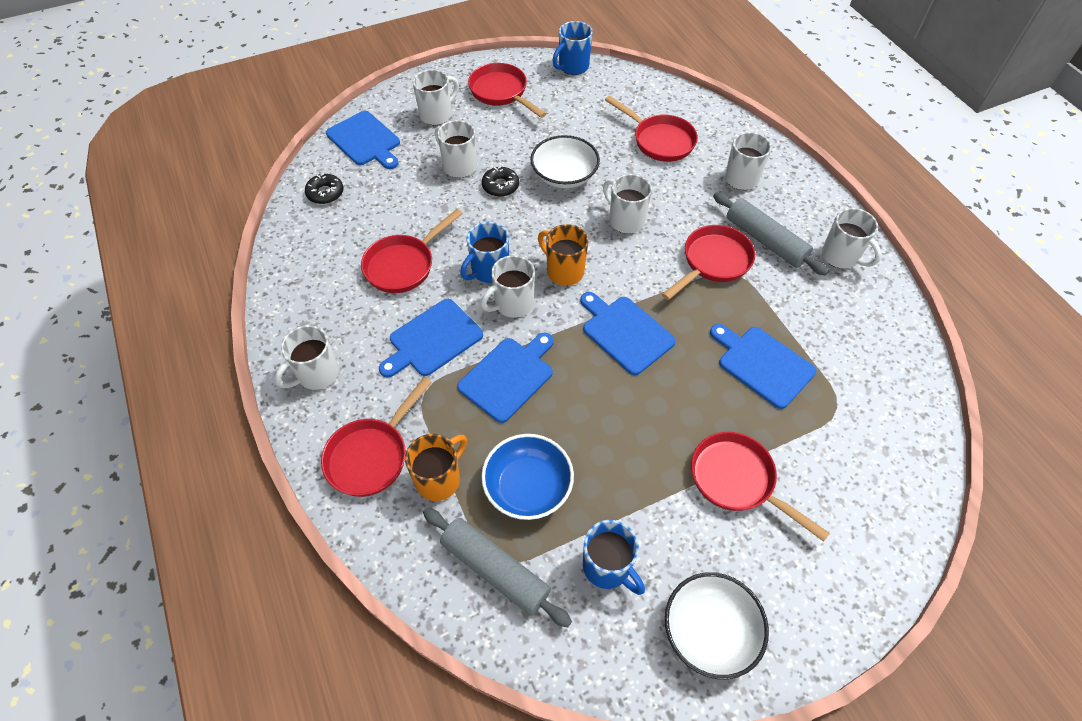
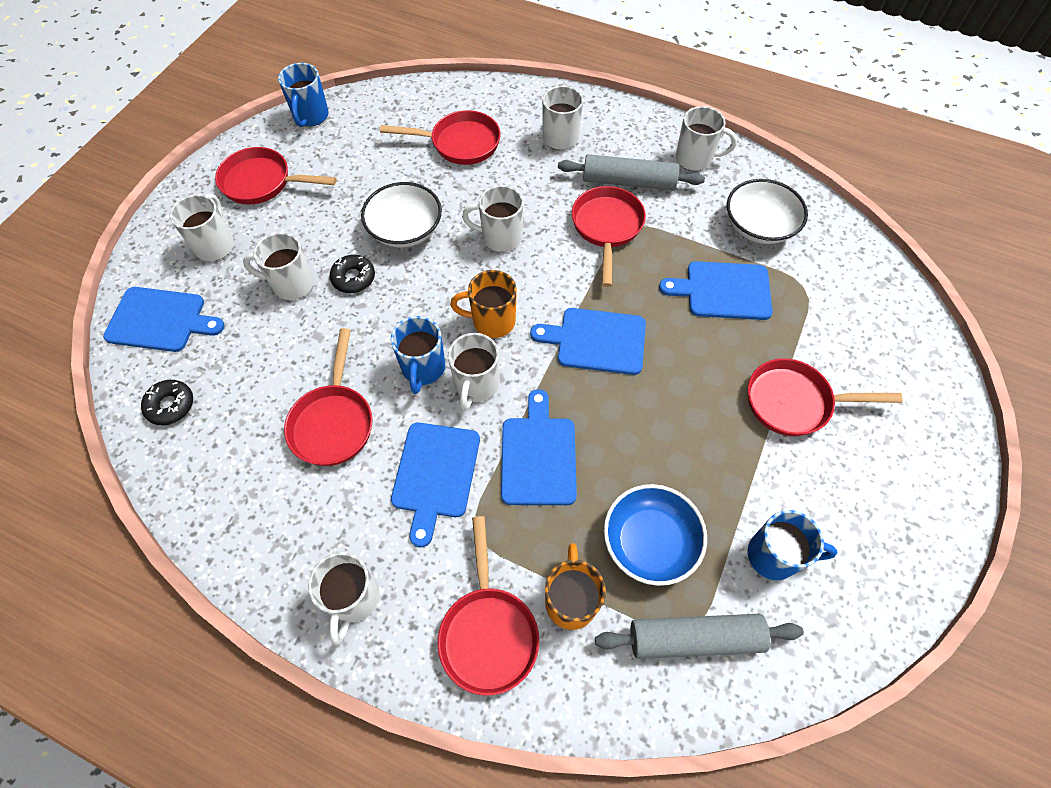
camera: 40 degrees left, 5 degrees up
white bowl [665,572,769,679] -> white bowl moved to [727,179,808,244]

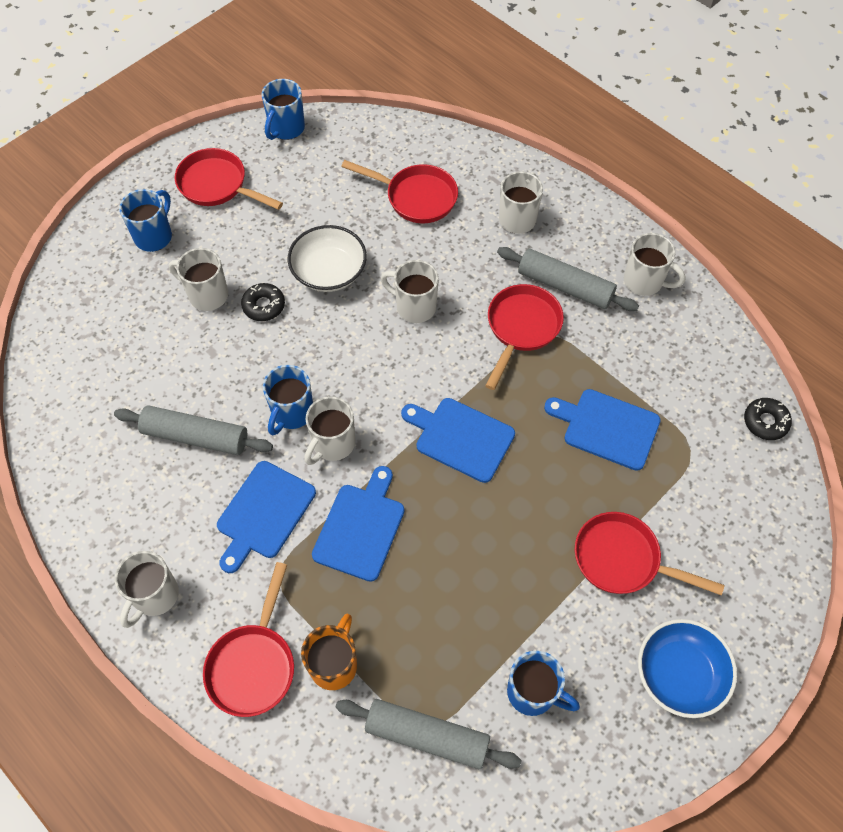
camera: 20 degrees right, 0 degrees up
blue cutting board [103,287,225,352] -> none
black donut [141,380,193,425] -> black donut moved to [744,398,792,440]
white mug [170,194,234,261] -> blue mug [119,189,172,252]
red pan [284,328,373,466] -> grey rolling pin [114,405,273,455]
orange mug [450,270,517,338] -> none
blue bowl [604,484,707,586] -> blue bowl moved to [638,619,737,718]
white bowl [727,179,808,244] -> none

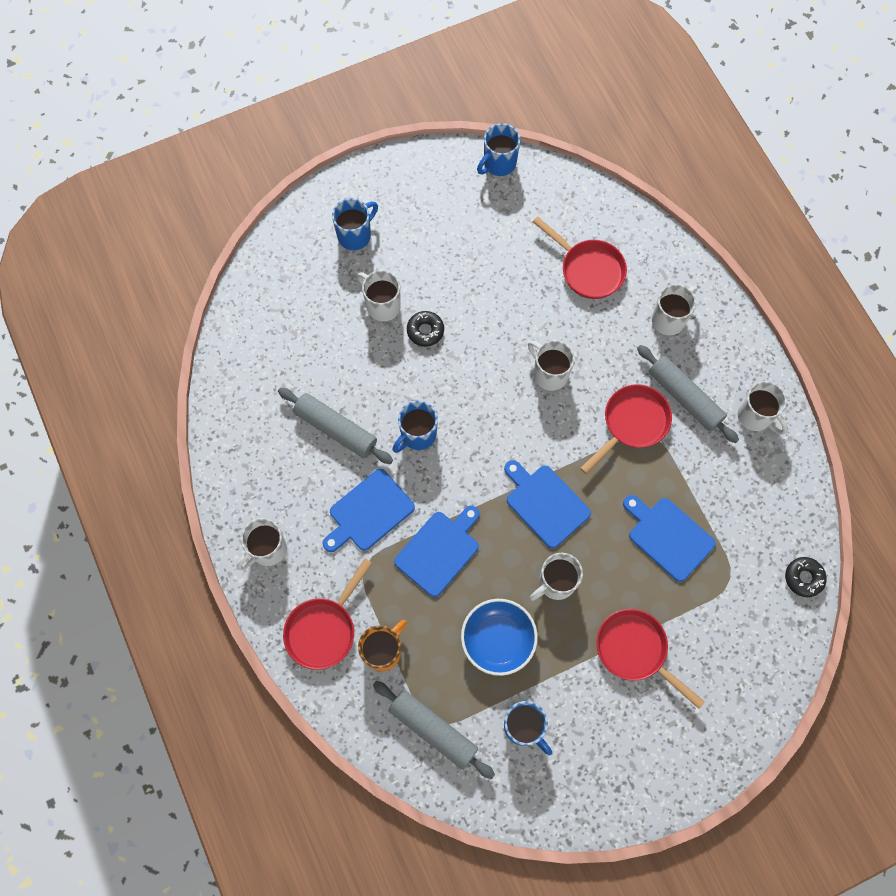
camera: 20 degrees right, 10 degrees up
red pan [175,148,283,210] -> none
white bowl [288,225,367,292] -> none
white mug [304,396,355,465] -> white mug moved to [530,553,583,601]
blue bowl [638,619,737,718] -> blue bowl moved to [461,599,538,676]

